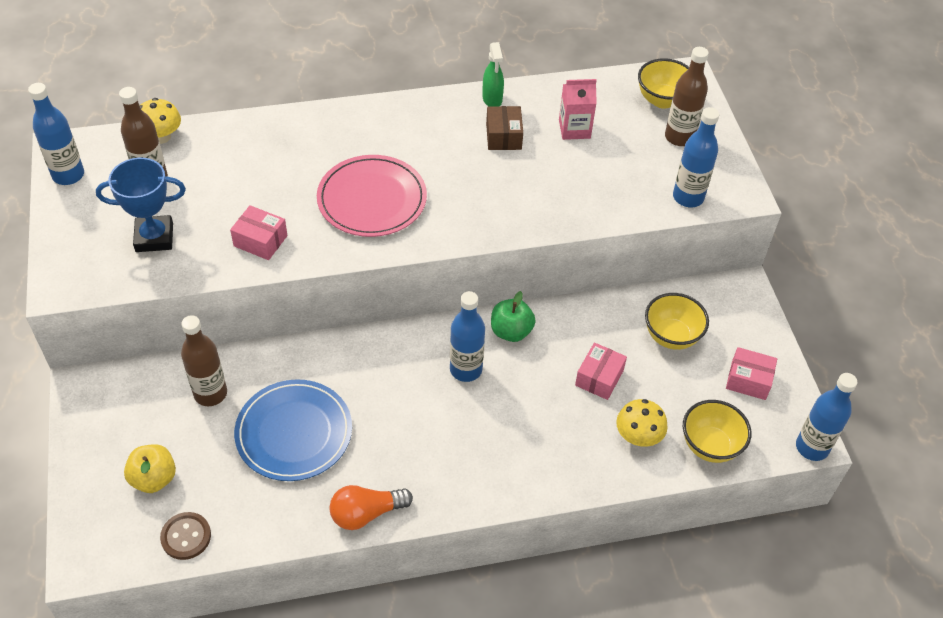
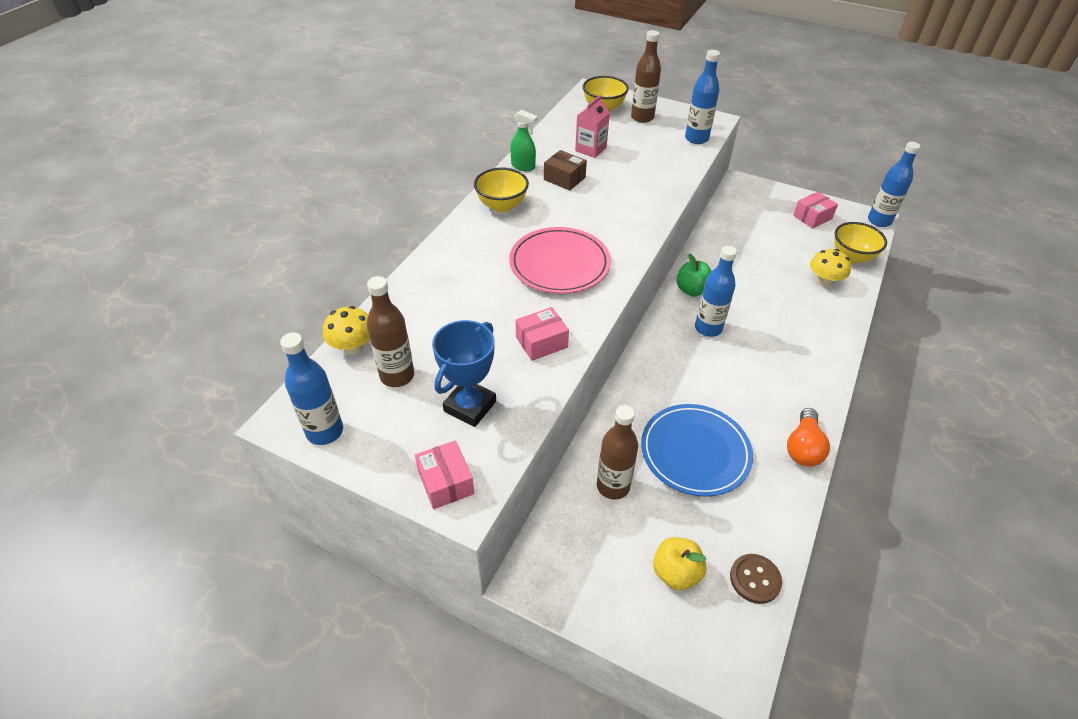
camera: 50 degrees left, 5 degrees down
pink box [575,343,627,400] -> pink box moved to [415,440,474,509]
yellow bowl [645,293,709,350] -> yellow bowl moved to [474,167,529,212]

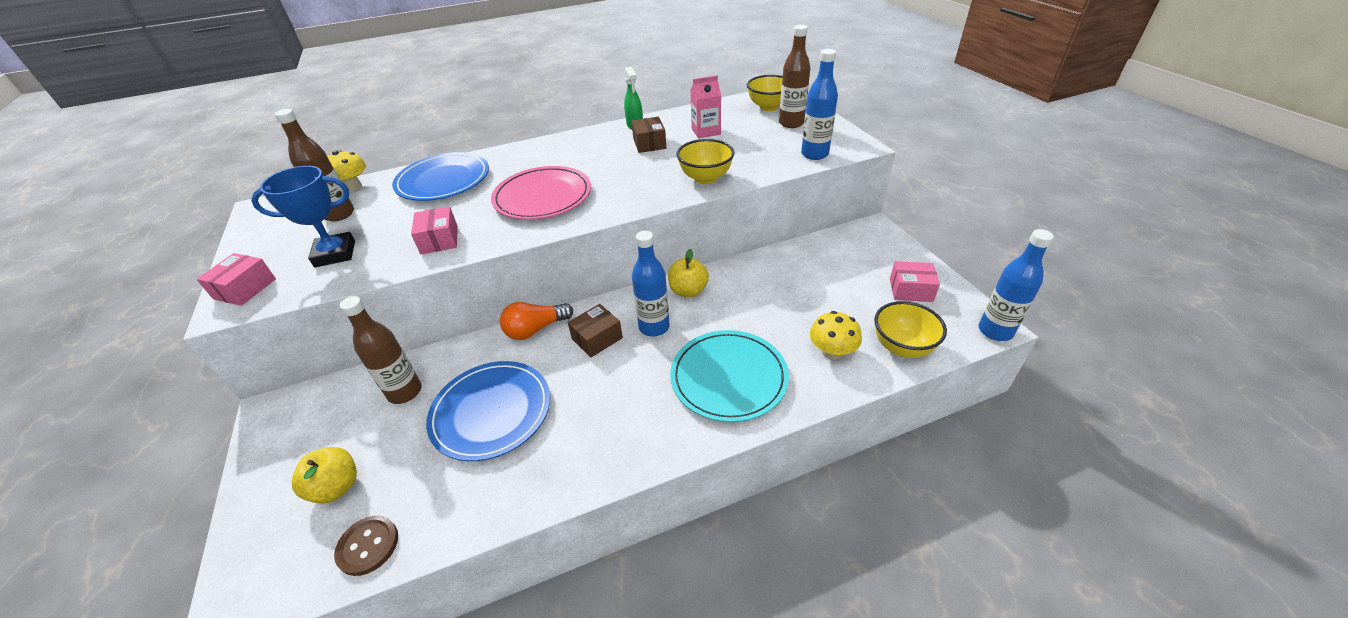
camera: 45 degrees right, 5 degrees down
blue bottle [280,332,343,445] -> none
yellow bowl [474,167,529,212] -> yellow bowl moved to [676,139,735,184]
pink box [516,307,569,361] -> pink box turned 60 degrees clockwise [411,206,458,254]
green apple [676,254,712,297] -> yellow apple [668,249,709,297]
orange light bulb [787,408,830,467] -> orange light bulb moved to [500,302,573,340]
none -> blue plate [392,152,489,201]
none -> brown box [568,304,623,357]
none -> turquoise plate [670,330,789,422]

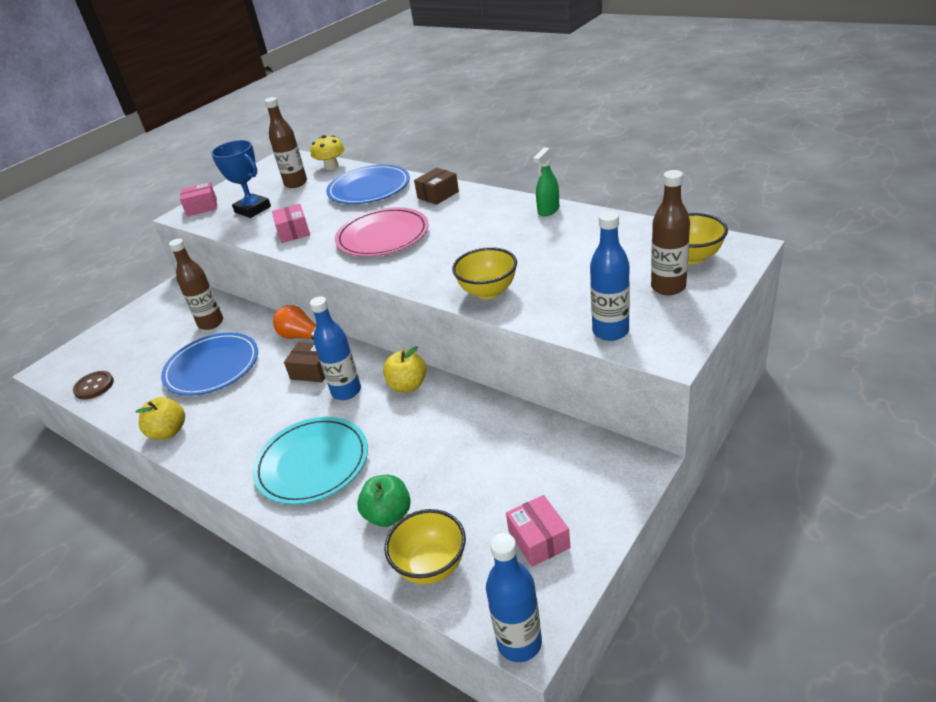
camera: 60 degrees right, 5 degrees down
yellow apple [292,447,357,504] -> yellow apple moved to [136,397,185,440]
pink box [411,206,458,254] -> pink box turned 60 degrees counterclockwise [272,204,310,243]
brown box [631,117,666,153] -> brown box moved to [414,168,459,205]
pink carton [690,75,721,138] -> none
yellow mushroom [810,311,862,360] -> green apple [357,475,411,527]

